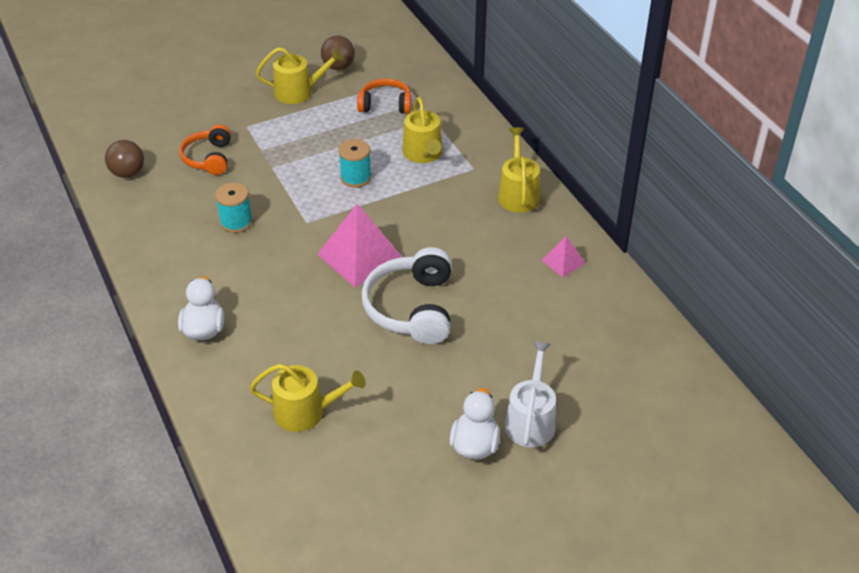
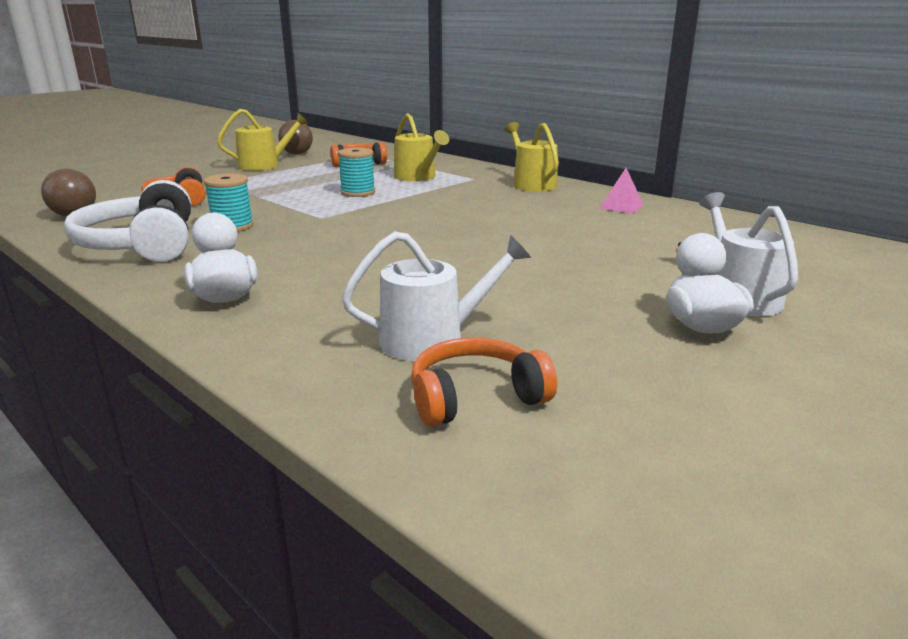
camera: 20 degrees left, 20 degrees down
yellow watering can [249,364,366,432] -> white watering can [342,231,531,361]
pink pyramid [317,204,402,287] -> none
white headphones [361,247,451,344] -> white headphones moved to [64,180,191,262]
none -> orange headphones [411,337,557,427]

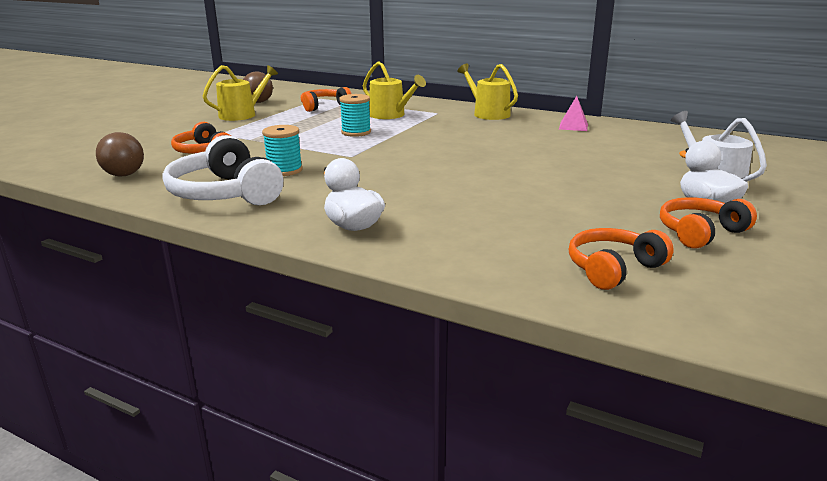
camera: 15 degrees left, 0 degrees up
white watering can [342,231,531,361] -> none
none -> orange headphones [660,197,757,249]

